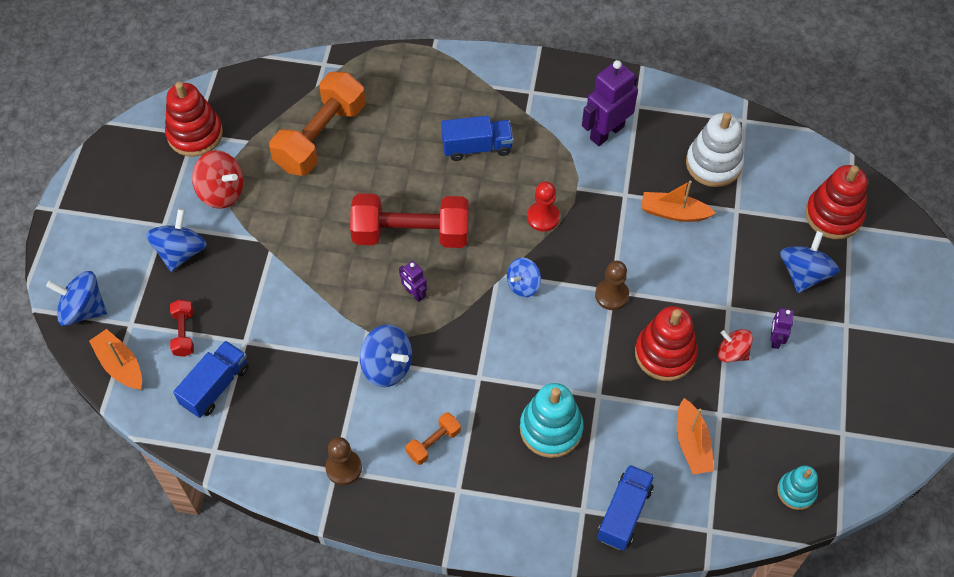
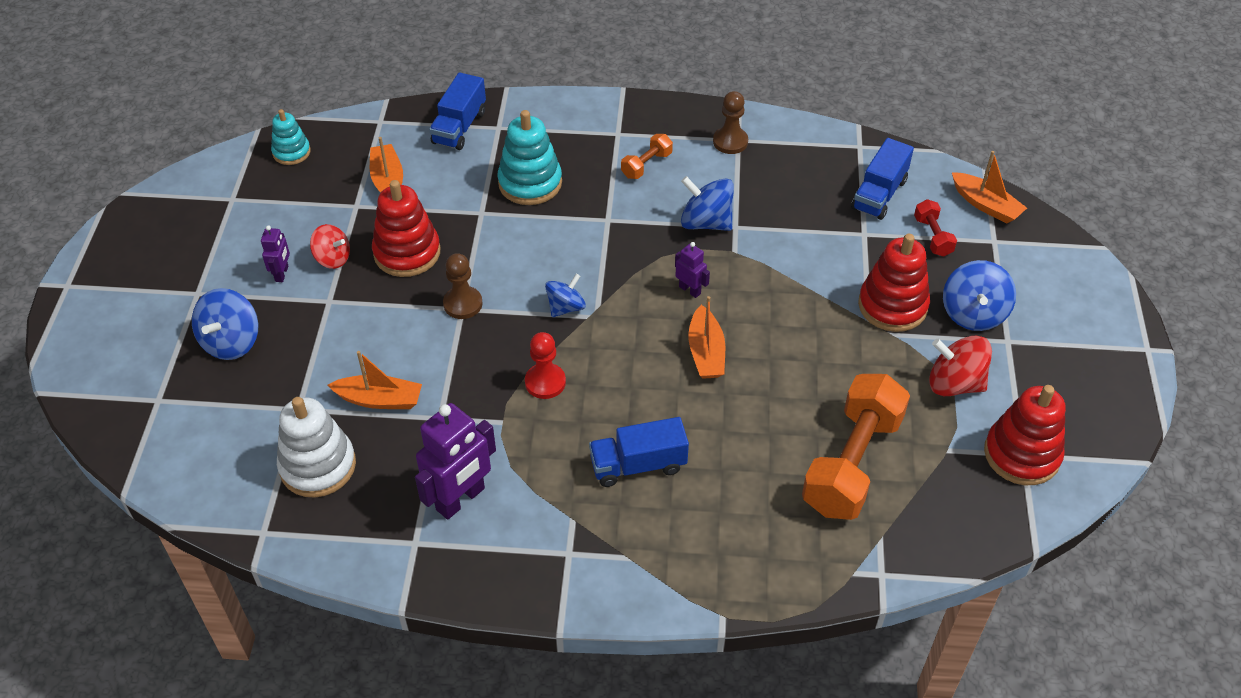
camera: 175 degrees right, 10 degrees down
blue spinning top [46,271,107,326] -> none
red dumbbell [350,193,469,248] -> orange boat [688,296,725,379]
red stacking toy [805,165,867,239] -> red stacking toy moved to [858,234,930,332]

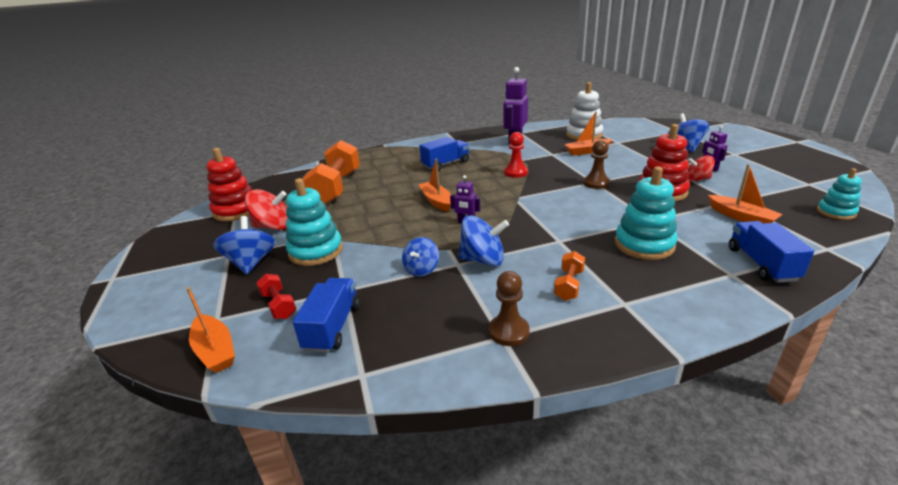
camera: 160 degrees right, 20 degrees down
blue spinning top [545,274,586,317] -> blue spinning top moved to [402,237,439,277]
red stacking toy [858,234,930,332] -> turquoise stacking toy [286,178,343,266]
orange boat [952,151,1027,223] -> orange boat turned 150 degrees counterclockwise [186,287,235,373]

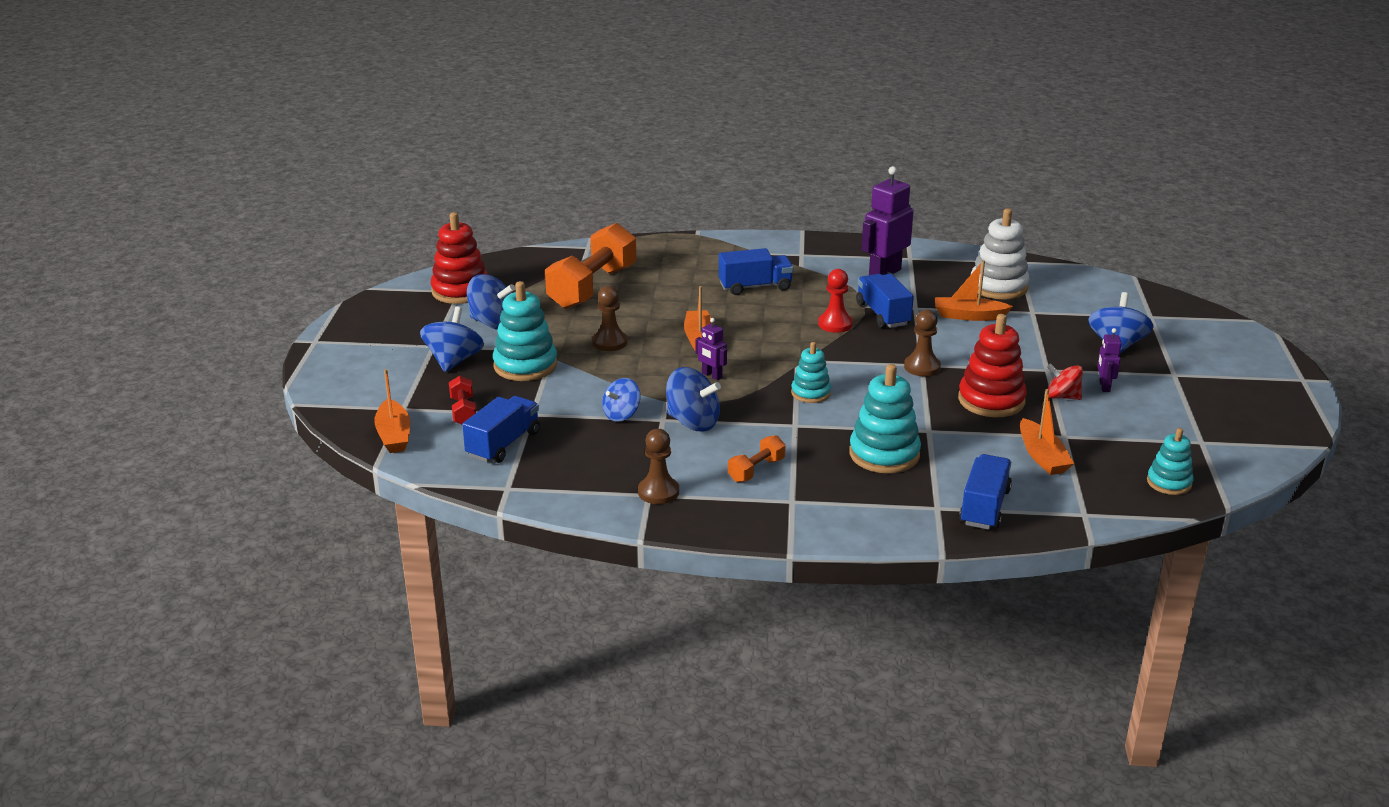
camera: 20 degrees right, 0 degrees up
red spinning top [245,189,288,230] -> blue spinning top [467,274,515,330]
none -> brown pawn [592,286,627,351]
none -> turquoise stacking toy [791,342,831,403]
none -> blue truck [856,274,914,328]

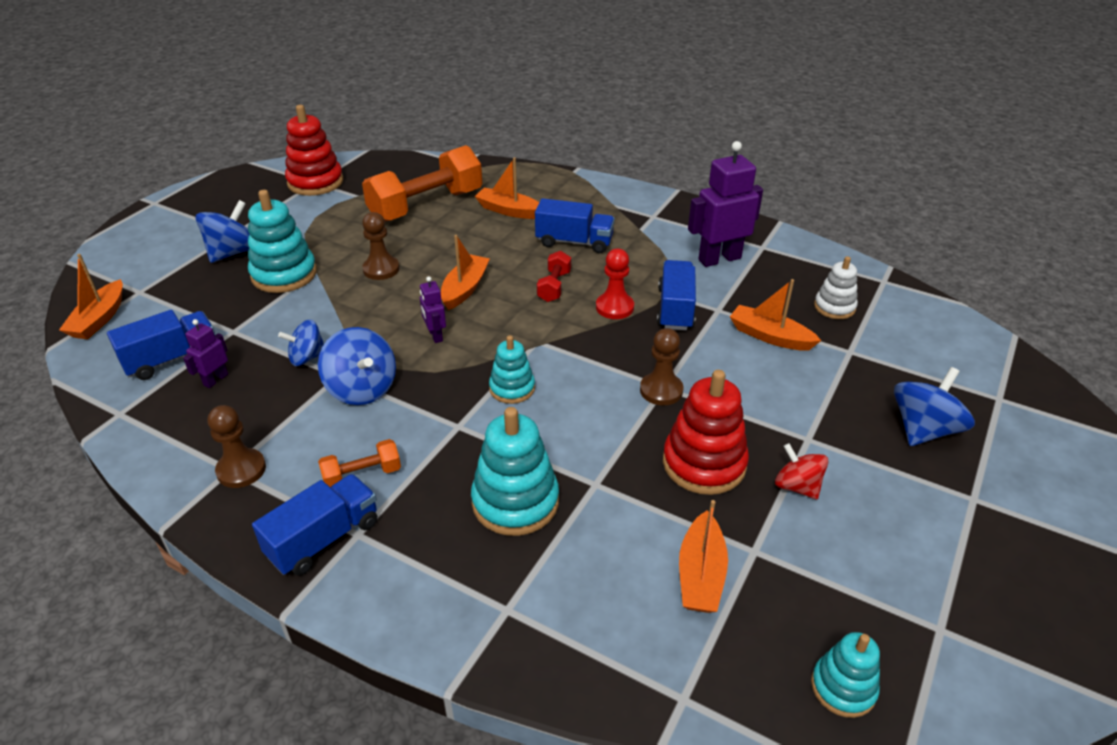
camera: 25 degrees right, 10 degrees up
red dumbbell [449,376,476,424] -> red dumbbell moved to [537,251,571,302]
blue spinning top [467,274,515,330] -> none
blue truck [959,454,1012,530] -> blue truck moved to [252,474,378,576]
white stacking toy [971,208,1030,300] -> white stacking toy [814,256,858,319], size x0.60
purple robot [1097,328,1122,392] -> purple robot moved to [183,319,228,388]
none -> orange boat [475,157,539,219]

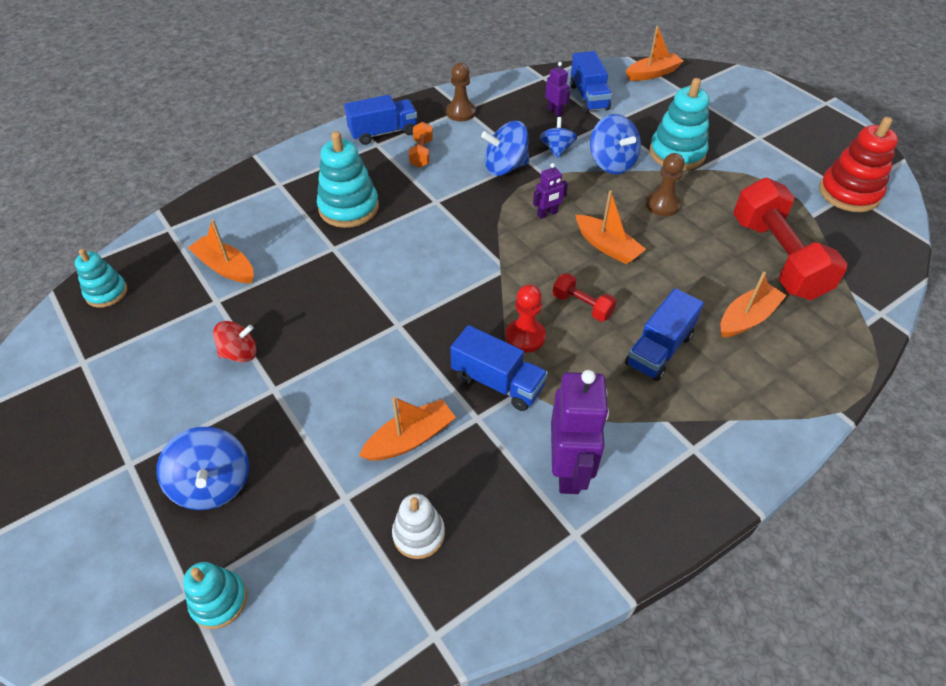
camera: 115 degrees right, 10 degrees up
orange boat [59,254,123,339] -> orange boat turned 120 degrees clockwise [626,26,683,81]
blue spinning top [196,200,250,263] -> blue spinning top moved to [590,114,641,174]
blue truck [252,474,378,576] -> blue truck turned 90 degrees counterclockwise [344,95,417,145]
orange dumbbell [362,145,482,222] -> red dumbbell [733,178,848,300]
purple robot [420,276,446,343] -> purple robot turned 150 degrees clockwise [533,163,568,219]
turquoise stacking toy [489,335,535,404] -> turquoise stacking toy moved to [183,562,247,629]
brown pawn [640,328,683,405] -> none
red stacking toy [663,370,749,495] -> none

